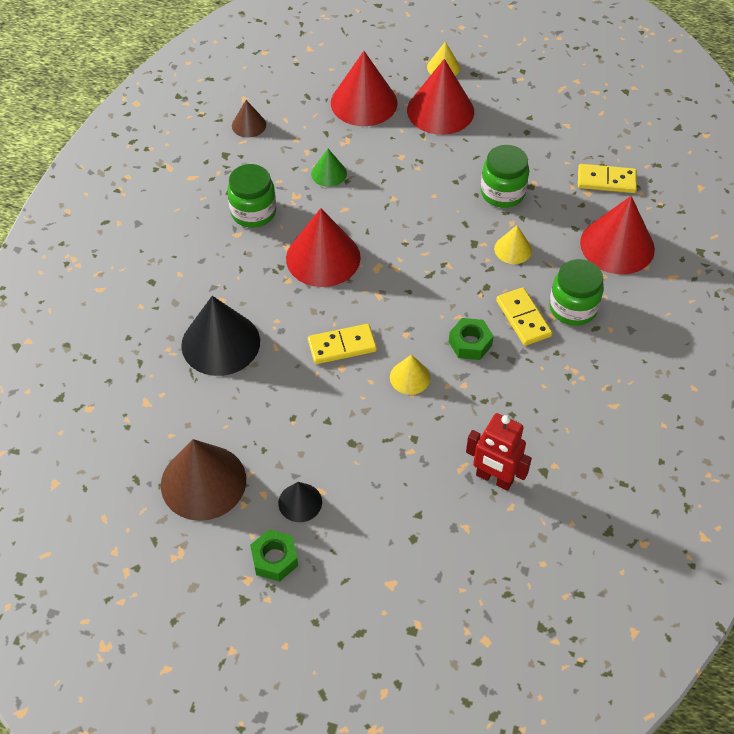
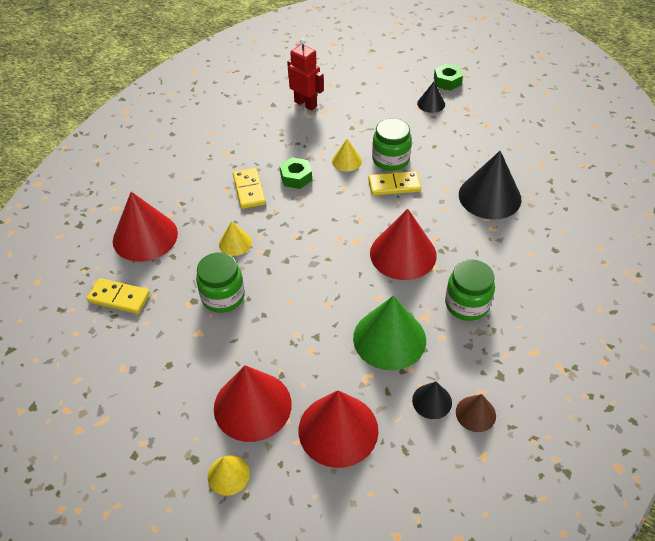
camera: 170 degrees left, 5 degrees down
brown cone [161,439,246,521] -> none
green cone [311,149,347,187] -> green cone [353,295,426,370], size x1.97
green jar [549,259,604,326] -> green jar moved to [372,118,412,171]
none -> black cone [412,382,452,419]

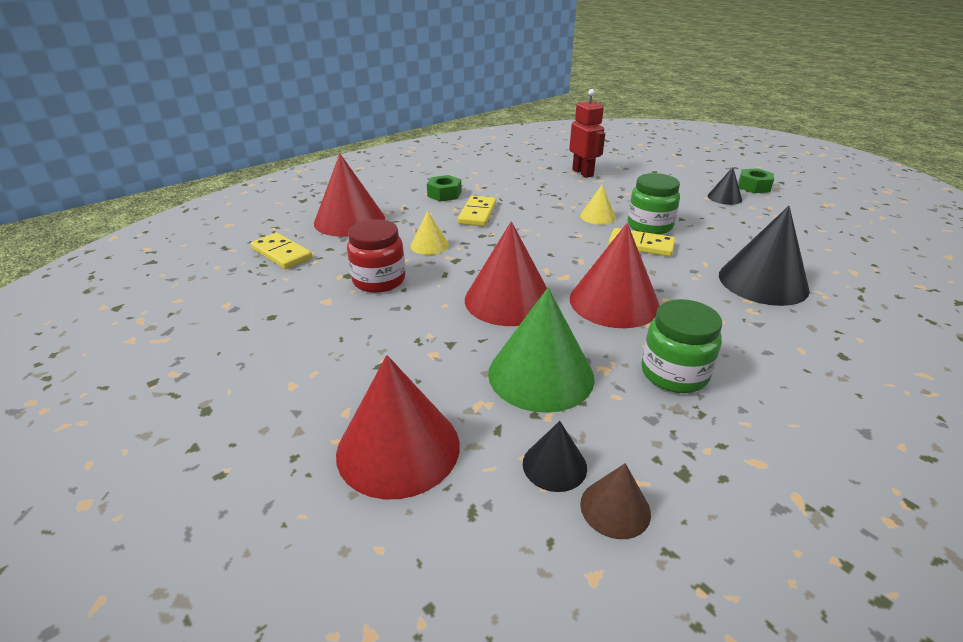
camera: 25 degrees right, 15 degrees down
green jar [196,252,245,313] -> red jar [347,219,405,293]
yellow cone [207,455,250,496] -> none
red cone [214,365,292,442] -> red cone moved to [465,221,547,326]
green nut [280,157,312,189] -> green nut moved to [427,175,461,202]

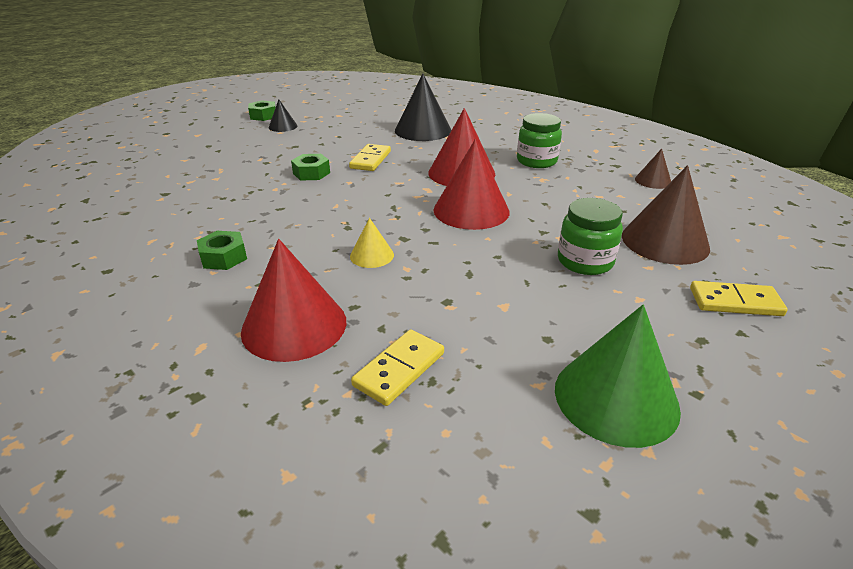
camera: 95 degrees left, 0 degrees up
red cone [336,355,460,499] -> brown cone [622,165,710,265]
red jar [347,219,405,293] -> none
yellow domino [458,196,496,226] -> yellow domino moved to [690,281,788,316]
green cone [488,288,595,413] -> green cone moved to [555,305,681,448]
black cone [523,421,587,492] -> none
red robot [569,89,605,178] -> none
yellow cone [580,185,616,225] -> green nut [291,154,330,181]
green jar [628,173,680,235] -> green jar moved to [558,198,623,275]

